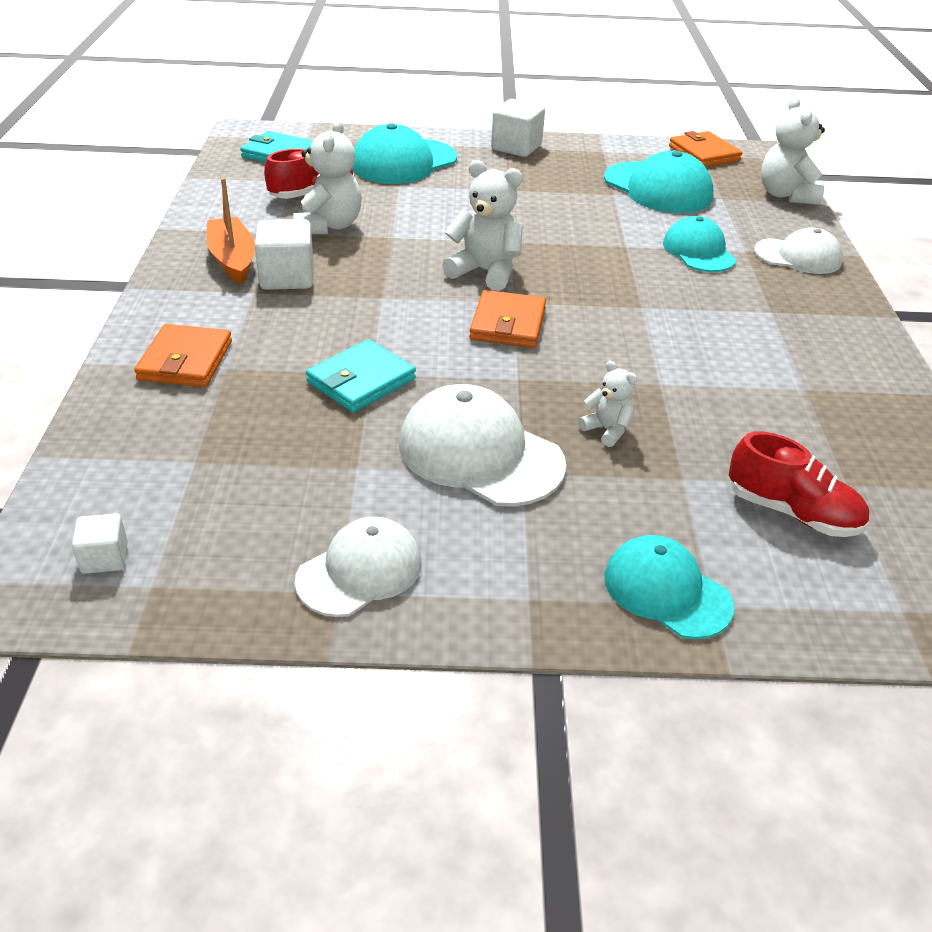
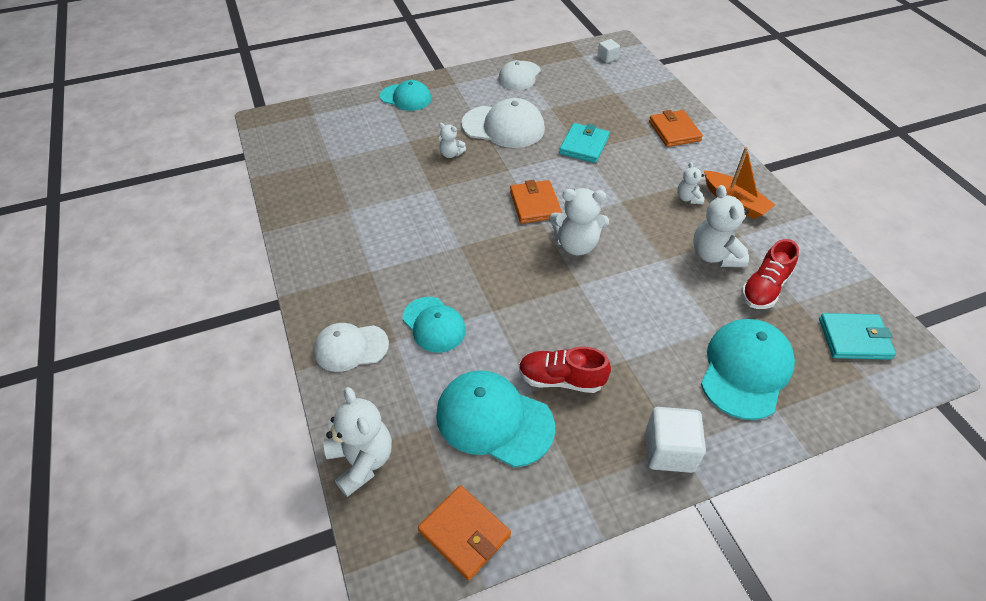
camera: 160 degrees right, 10 degrees up
white cube [255,219,314,290] -> white teddy bear [677,162,704,204]
red shoe [729,432,869,537] -> red shoe moved to [519,346,611,393]

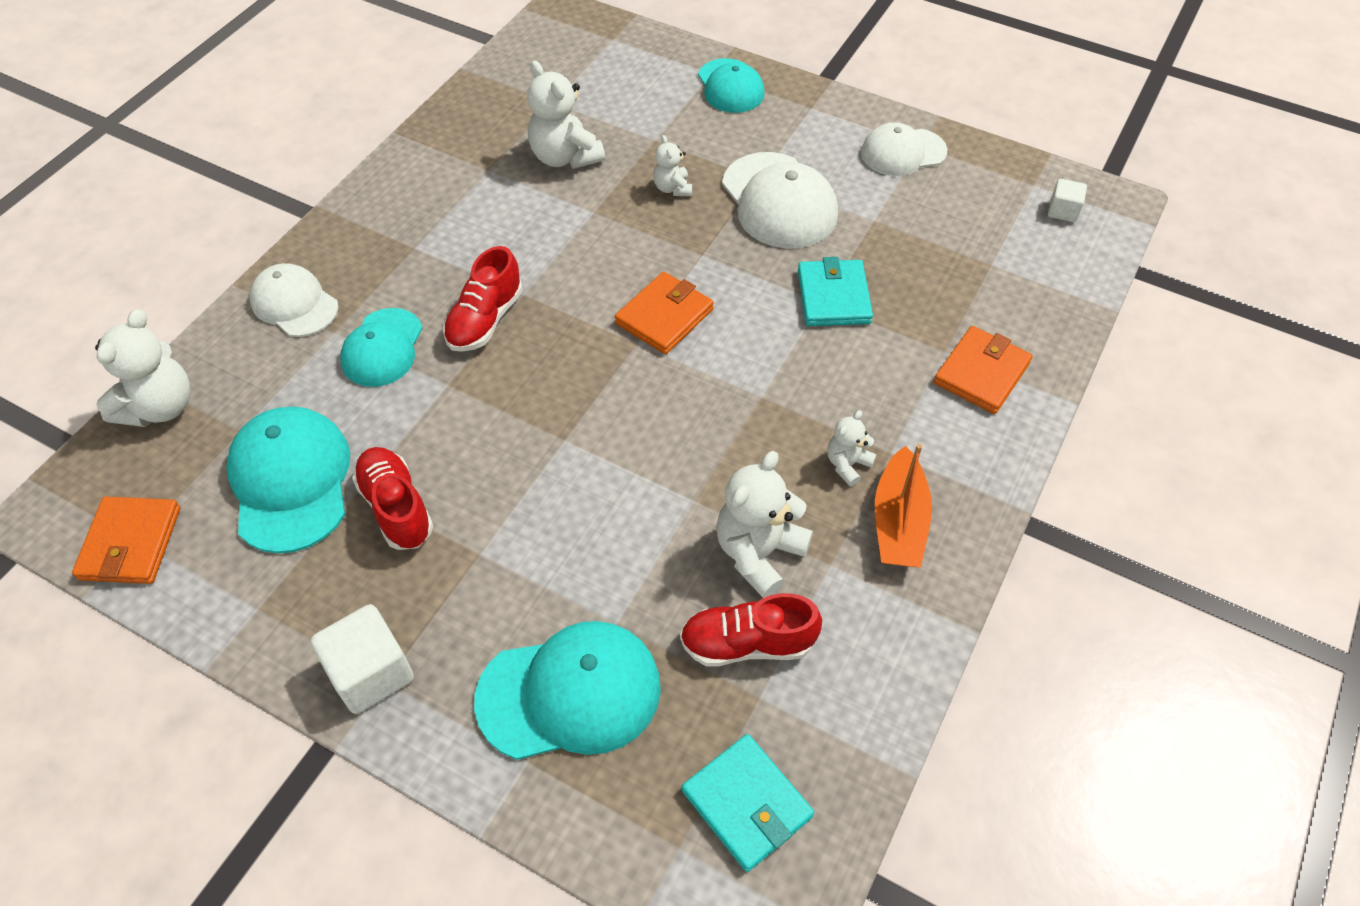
camera: 50 degrees right, 5 degrees up
white teddy bear [549,188,609,255] -> white teddy bear moved to [527,61,605,169]
turquoise wallet [559,123,610,163] -> turquoise wallet turned 75 degrees counterclockwise [798,257,873,326]
none -> red shoe [443,246,523,352]

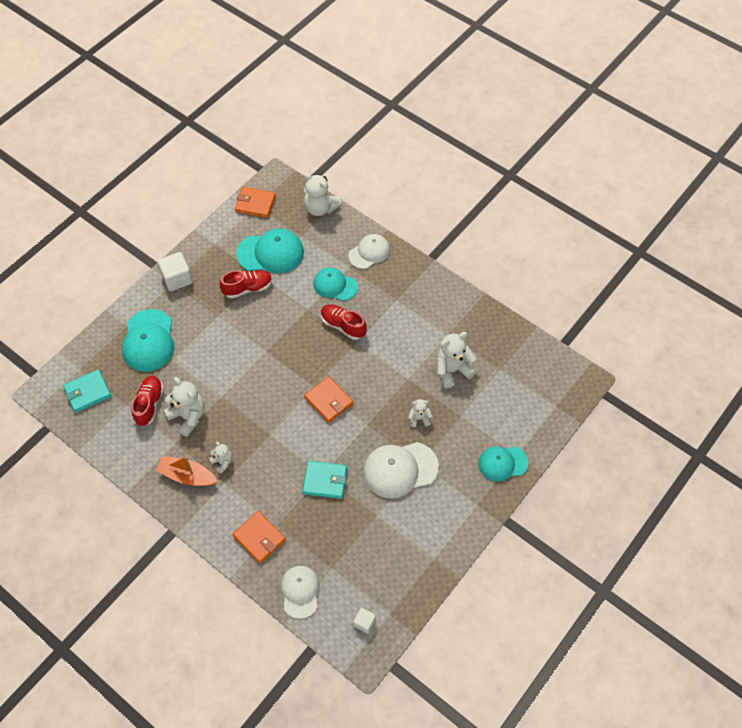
camera: 100 degrees right, 5 degrees up
white cap [861,122,947,176] -> white cap moved to [281,566,320,619]

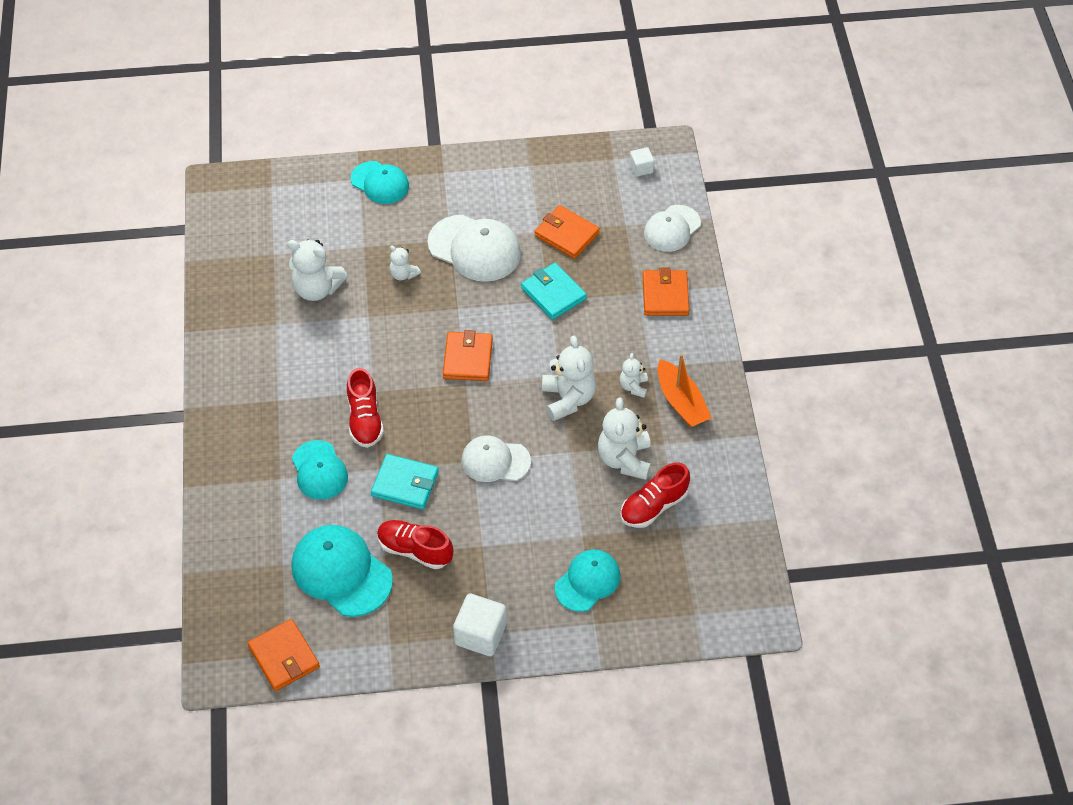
camera: 135 degrees left, 5 degrees down
turquoise wallet [63,370,111,413] -> turquoise wallet moved to [371,454,439,510]
turquoise cap [122,309,174,372] -> turquoise cap [555,549,620,612], size x0.66
white teddy bear [304,173,342,216] -> white teddy bear moved to [542,336,596,421]
white cap [349,234,390,269] -> white cap moved to [462,436,531,482]
none -> orange wallet [534,205,600,259]

